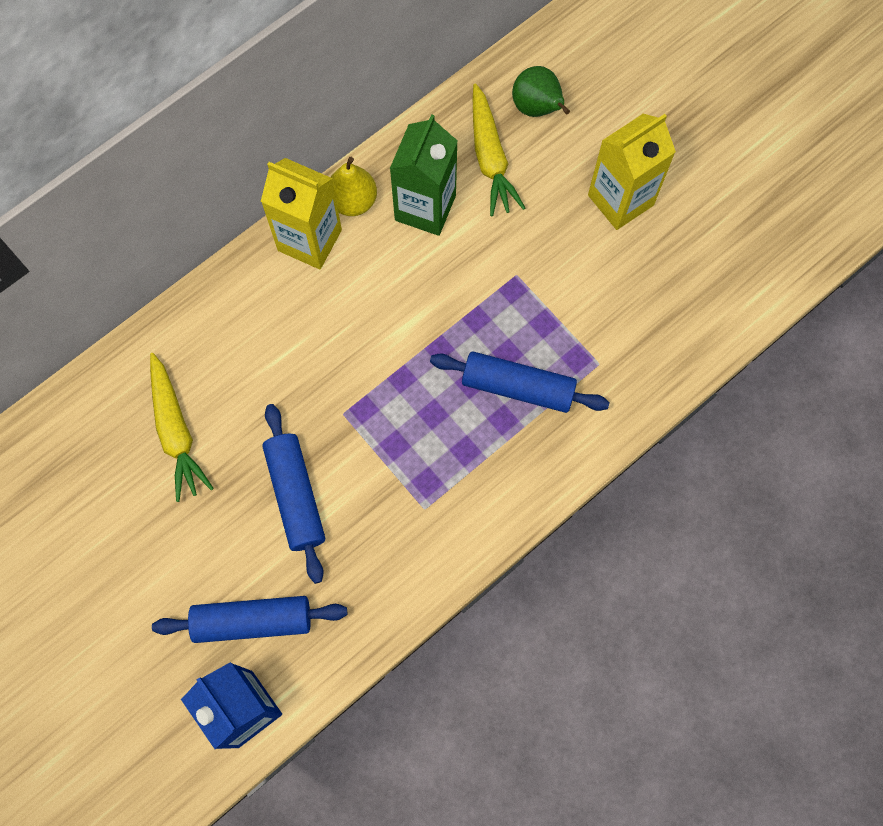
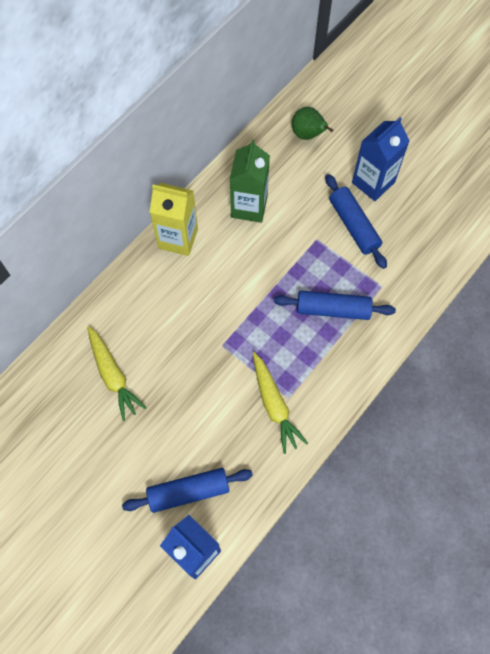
camera: 10 degrees left, 5 degrees down
blue rolling pin [262,404,325,584] -> blue rolling pin moved to [325,174,387,269]
yellow pear [331,157,377,216] -> none
yellow carrot [473,83,525,216] -> yellow carrot moved to [253,352,308,454]
yellow carton [588,114,676,230] -> blue carton [352,117,409,201]

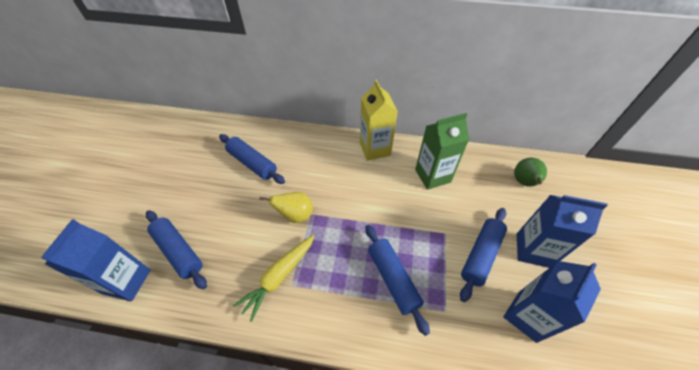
camera: 60 degrees right, 15 degrees down
yellow carrot [87,326,146,421] -> blue rolling pin [219,134,285,184]
none -> yellow pear [259,192,313,223]
none -> blue carton [503,261,601,343]

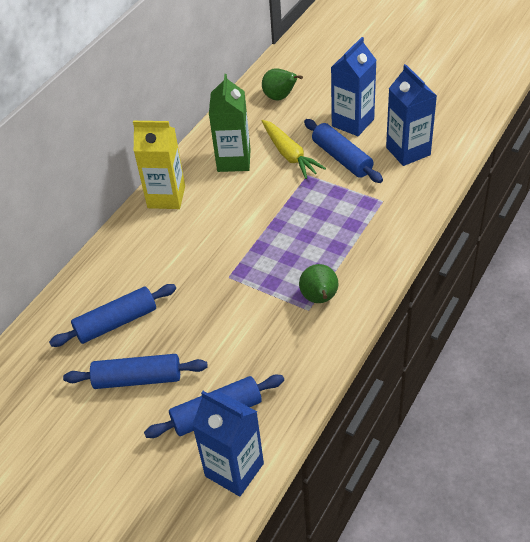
camera: 65 degrees left, 5 degrees down
yellow carrot [233,235,315,322] -> yellow carrot moved to [262,120,326,179]
yellow pear [259,192,313,223] -> none
blue rolling pin [365,225,430,336] -> blue rolling pin moved to [63,354,208,389]
none -> green pear [299,264,338,303]

